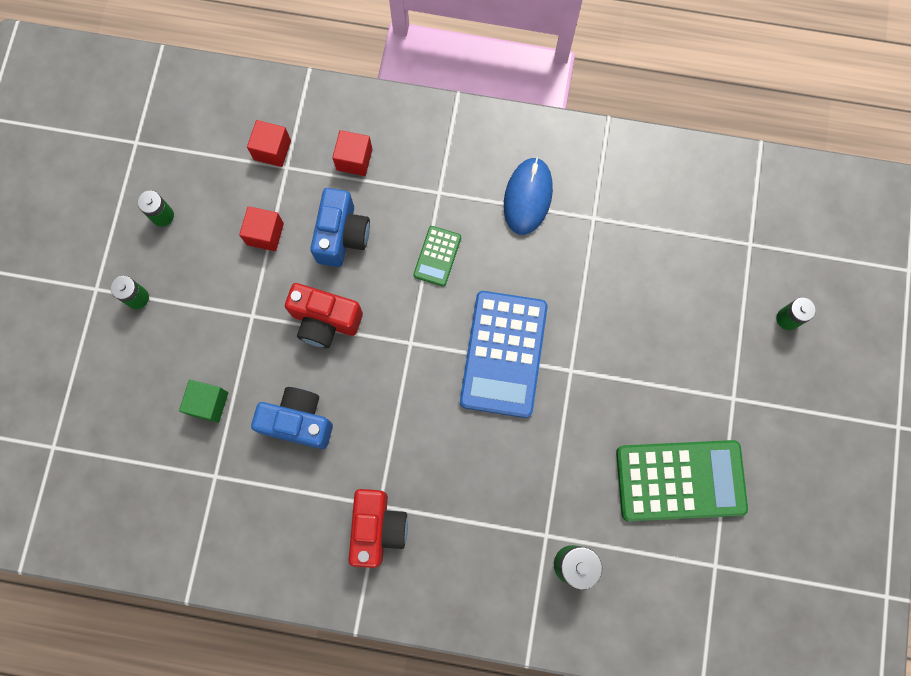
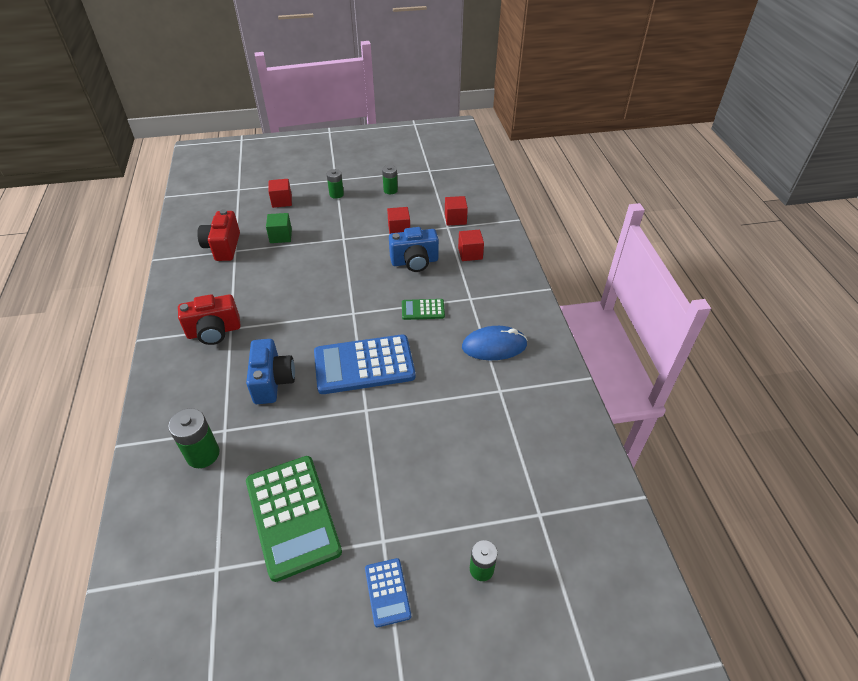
camera: 70 degrees right, 30 degrees down
blue camera [251,387,333,449] -> blue camera moved to [246,339,295,404]
red camera [285,283,363,348] -> red camera moved to [197,209,240,261]
none -> red cube [268,179,292,208]
none -> blue calculator [365,558,411,627]

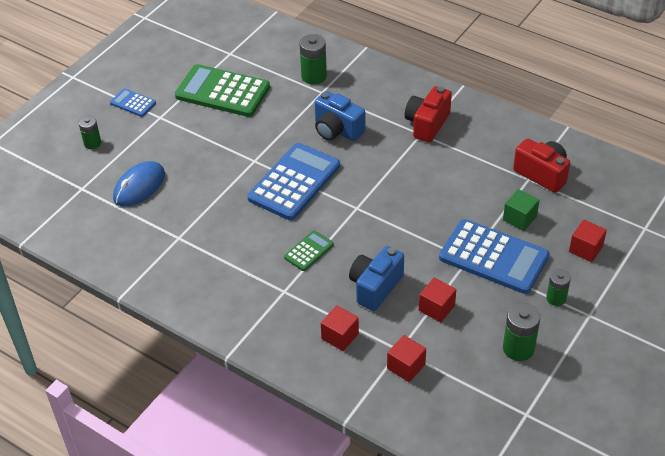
camera: 135 degrees right, 0 degrees up
green battery [382,165,398,194] -> green battery [503,303,540,361], size x1.53
blue mouse [462,326,528,360] -> blue mouse moved to [113,161,165,206]
none -> blue calculator [439,219,549,294]

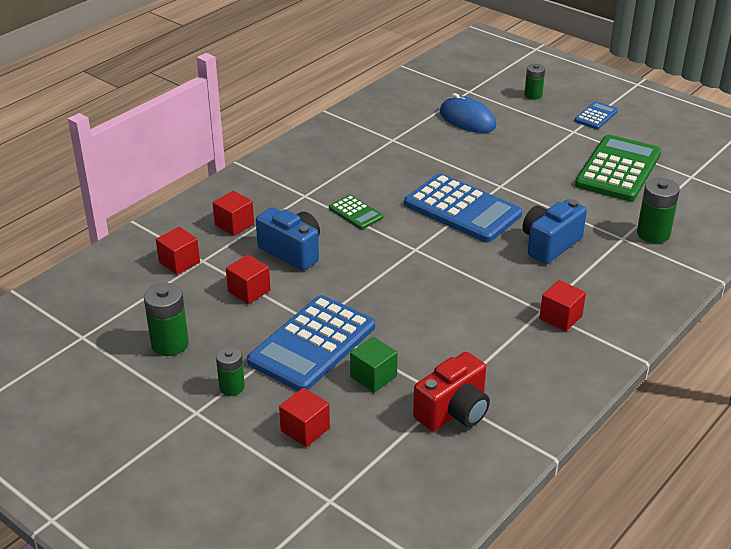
camera: 95 degrees right, 10 degrees down
red camera [405,86,452,143] -> red cube [539,280,586,332]

